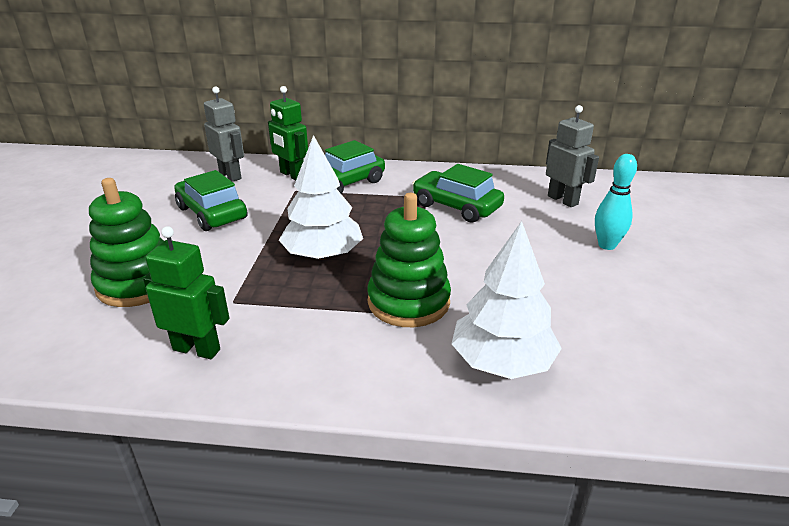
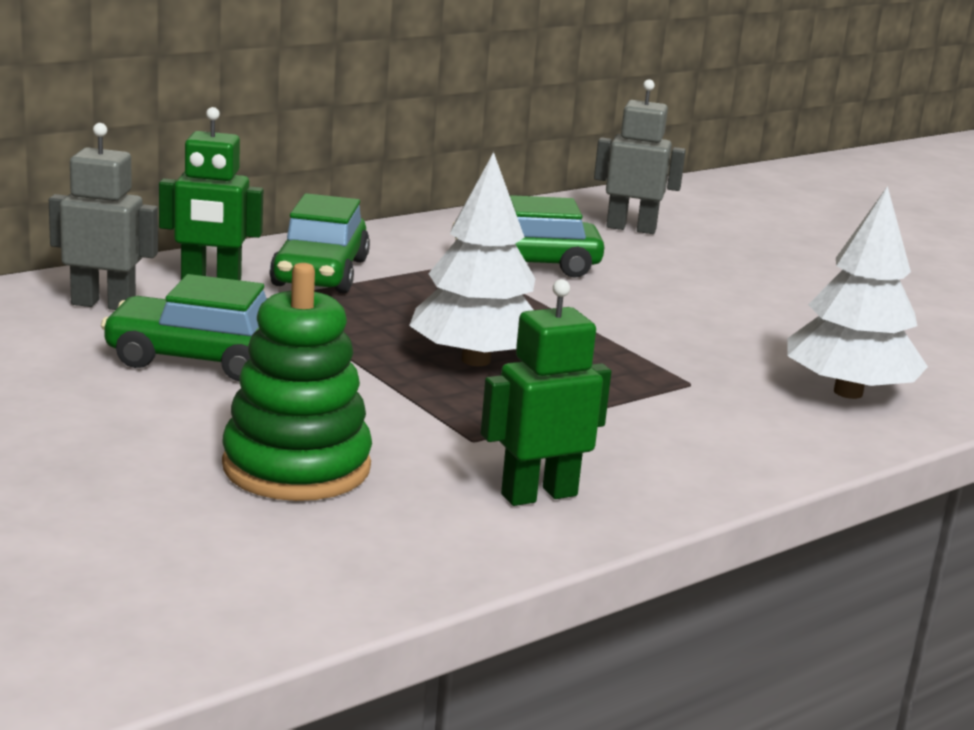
camera: 45 degrees left, 10 degrees down
green stacking toy [367,193,451,327] -> none
turquoise bowling pin [595,154,637,250] -> none

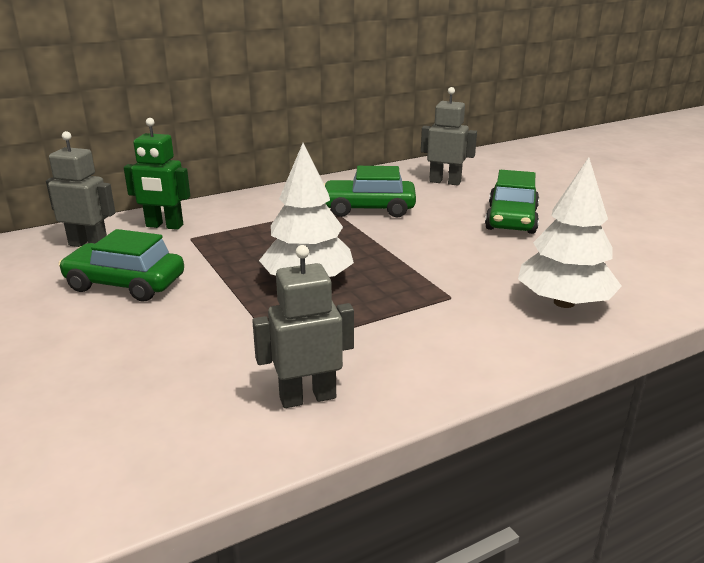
camera: 10 degrees right, 5 degrees up
green stacking toy [222,263,372,501] -> none
green car [269,193,370,293] -> green car moved to [485,170,539,234]
green robot [481,279,611,506] -> grey robot [252,245,354,408]

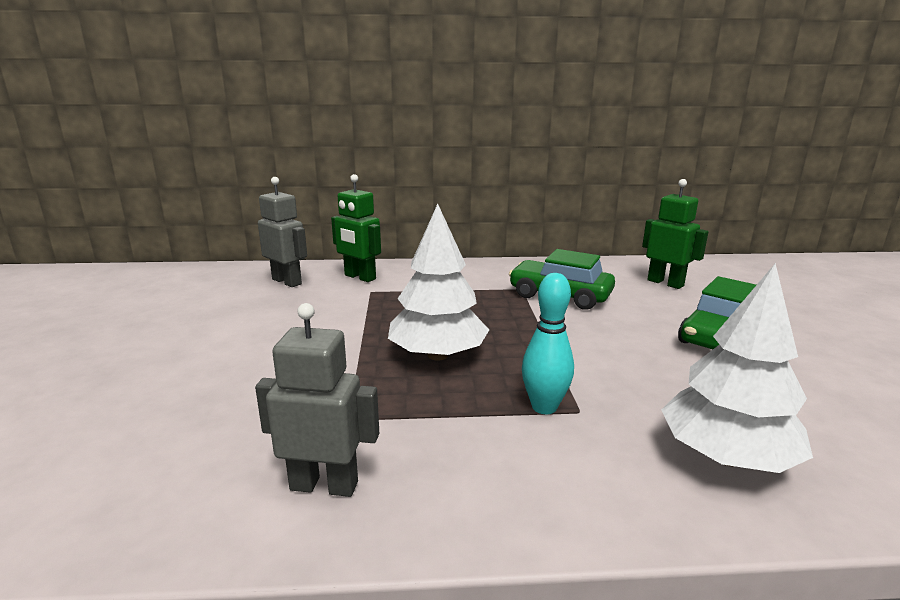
camera: 25 degrees right, 5 degrees down
green car [58,229,184,301] -> none
grey robot [421,87,477,186] -> green robot [642,179,709,289]
none -> turquoise bowling pin [522,273,574,414]

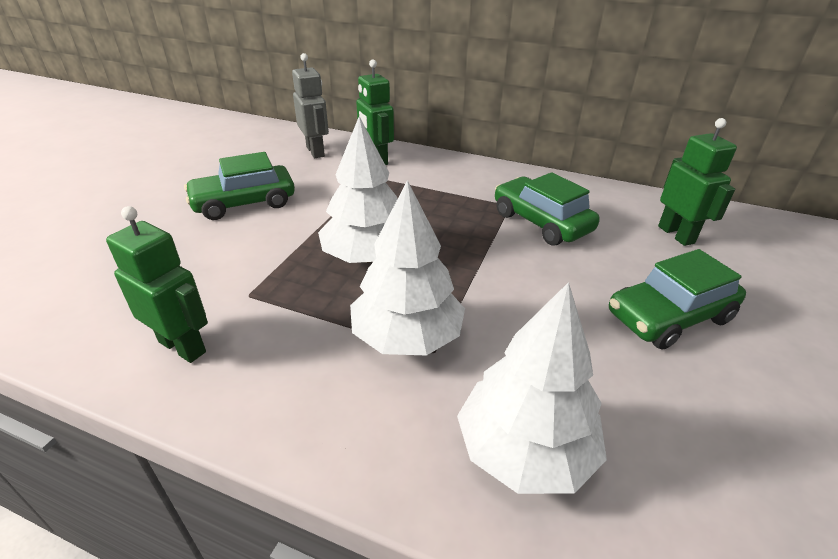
camera: 25 degrees right, 15 degrees up
grey robot [255,303,379,497] -> green robot [106,206,208,363]
turquoise bowling pin [522,273,574,414] -> white tree [350,180,465,355]
none -> green car [184,152,295,220]

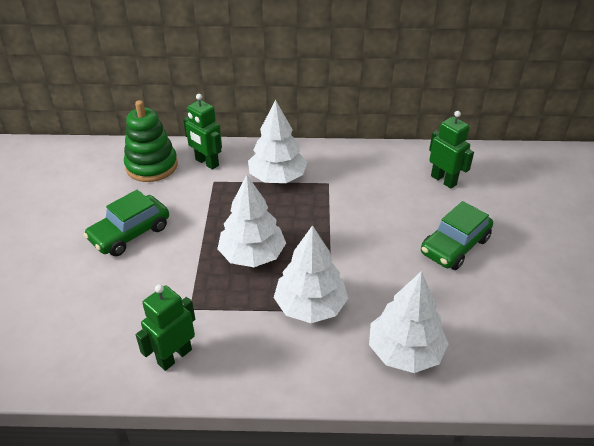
camera: 20 degrees left, 5 degrees up
green robot [106,206,208,363] -> green robot turned 60 degrees counterclockwise [136,284,195,371]
grey robot [292,53,329,158] -> green stacking toy [124,100,178,182]
green car [495,172,600,246] -> none
none -> white tree [248,100,307,183]

